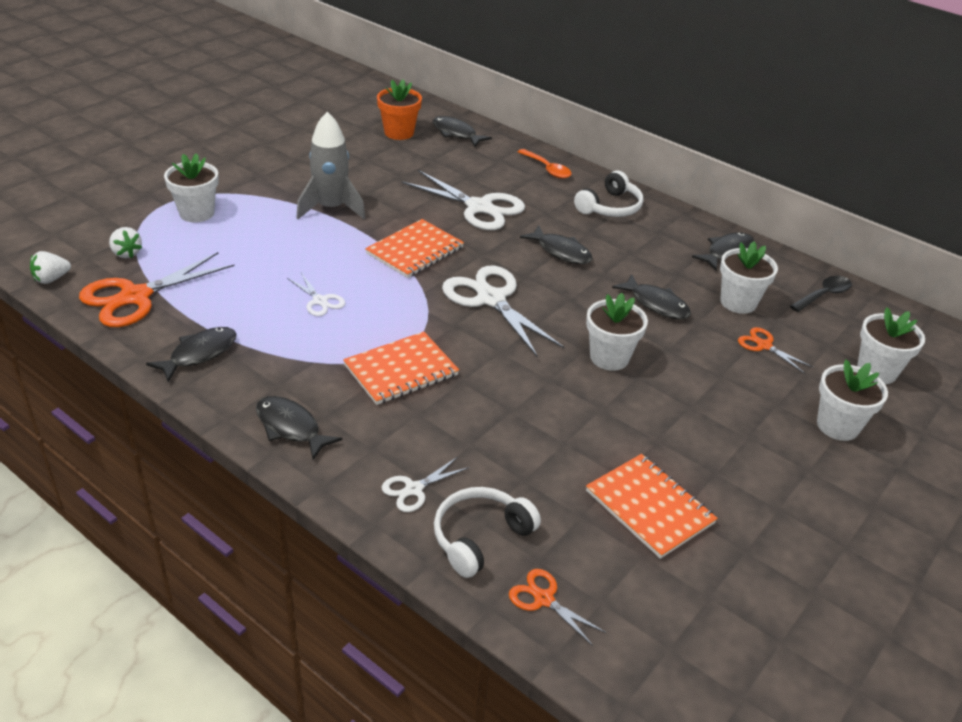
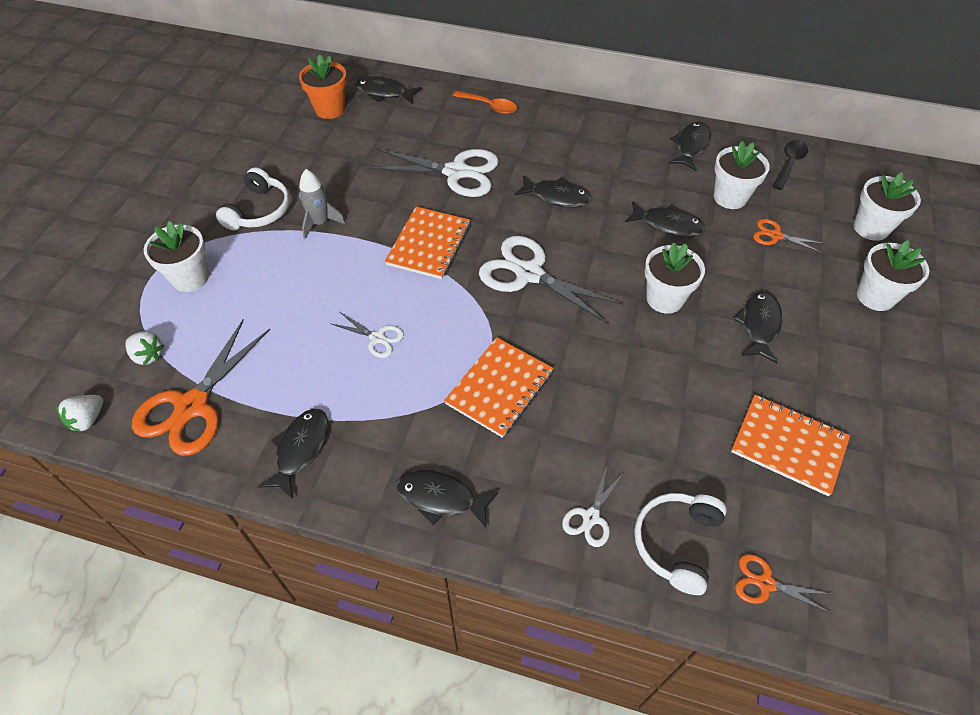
camera: 20 degrees left, 15 degrees up
grey rocket [296,112,366,219] -> grey rocket [299,169,346,239], size x0.64
white headphones [574,171,643,217] -> white headphones moved to [216,168,290,230]
none -> black fish [734,291,782,363]

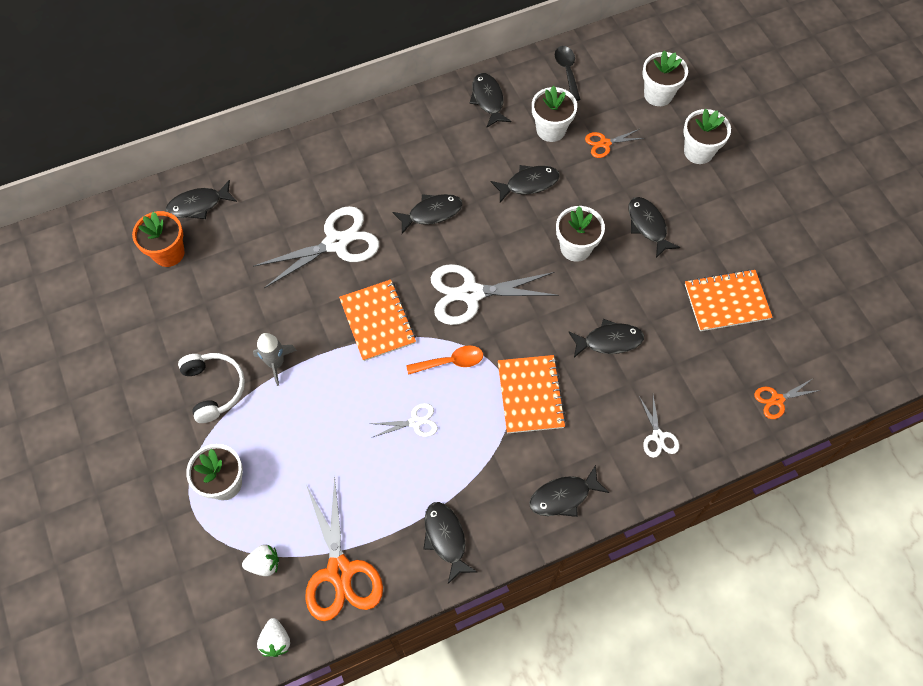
camera: 40 degrees left, 10 degrees up
orange spoon [453,91,517,114] -> orange spoon moved to [406,345,483,375]
white headphones [634,493,727,595] -> none
none -> black fish [569,319,644,358]

